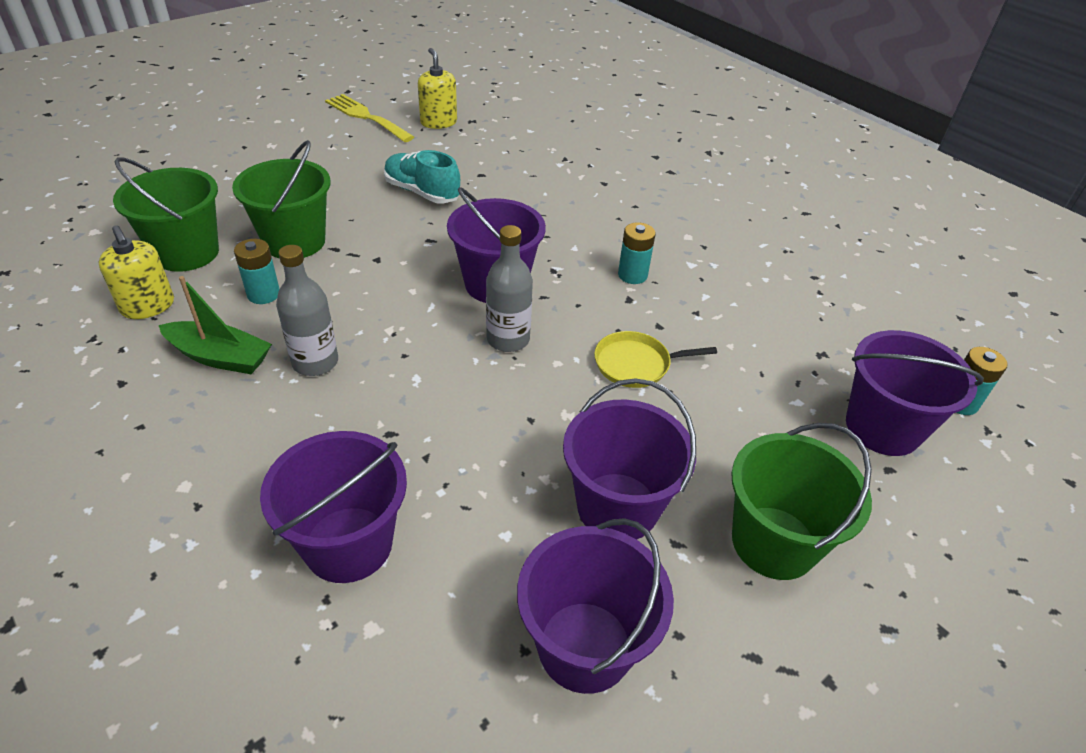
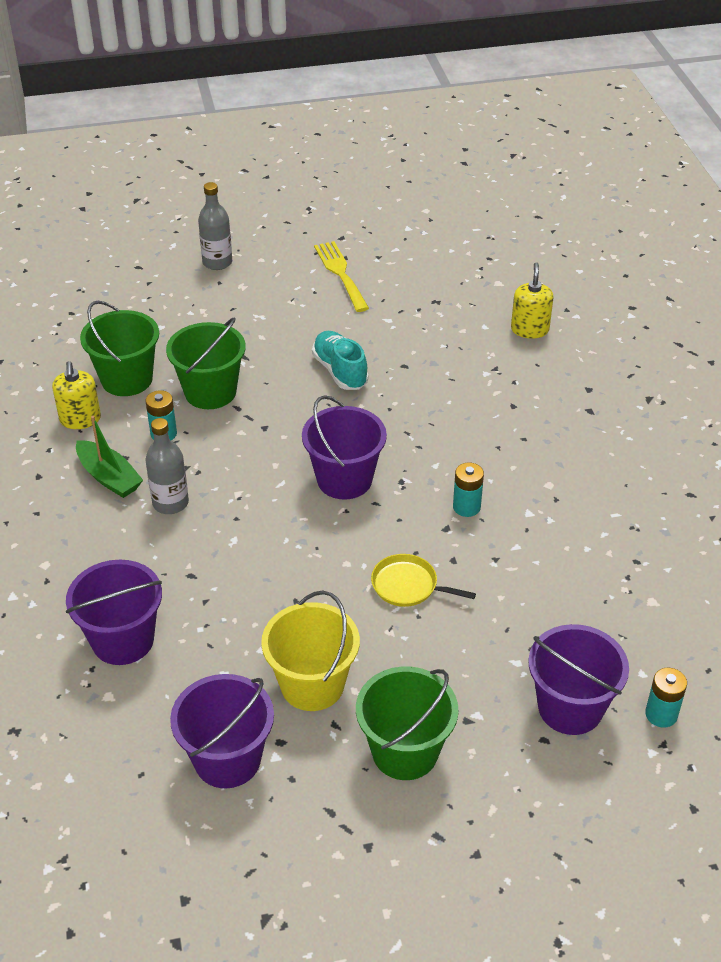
camera: 30 degrees right, 0 degrees up
yellow soap dispenser [418,48,457,129] -> yellow soap dispenser moved to [511,262,554,338]
grey bottle [486,225,533,352] -> grey bottle moved to [198,182,232,270]
purple bucket [563,378,696,540] -> yellow bucket [261,591,360,711]

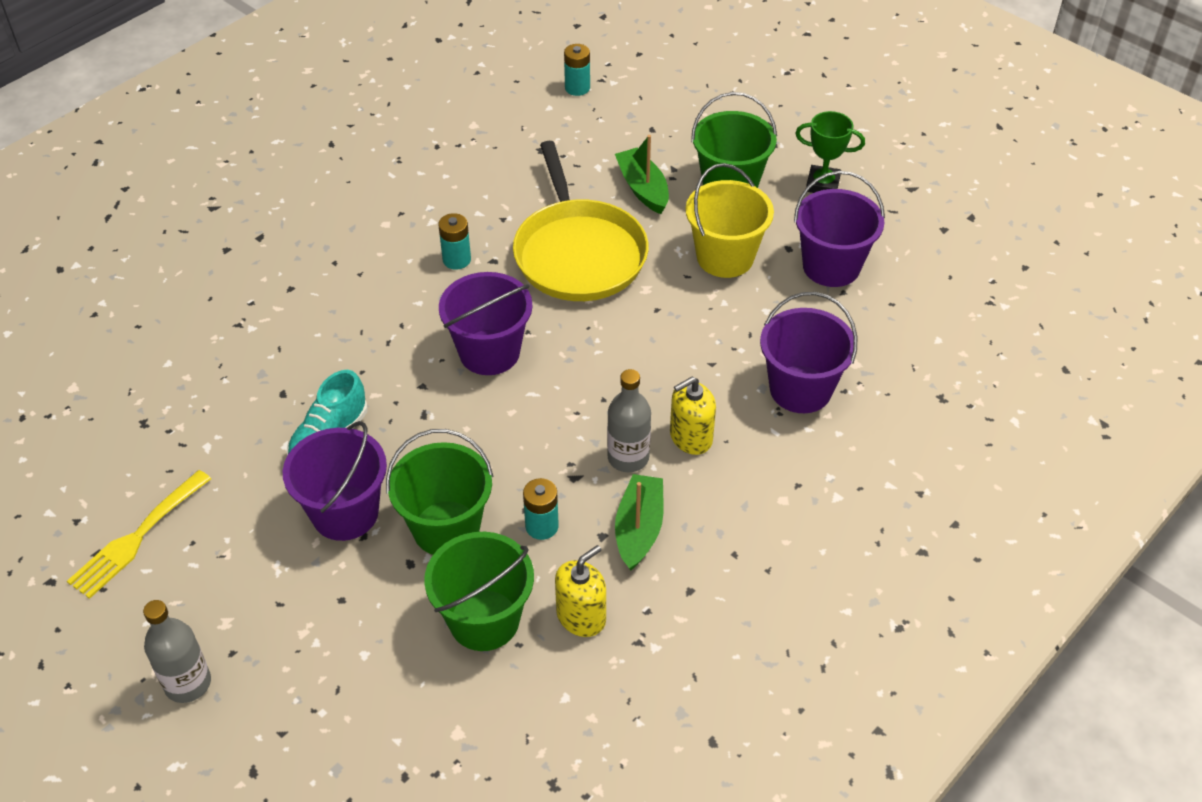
camera: 125 degrees left, 5 degrees up
yellow pan [371,554,476,607] -> yellow pan [513,141,649,301], size x2.13
yellow soap dispenser [511,262,554,338] -> yellow soap dispenser moved to [670,377,716,455]
purple bucket [528,624,629,735] -> purple bucket moved to [283,421,387,541]
none -> green boat [615,135,669,214]
none -> green trophy [795,111,865,193]

